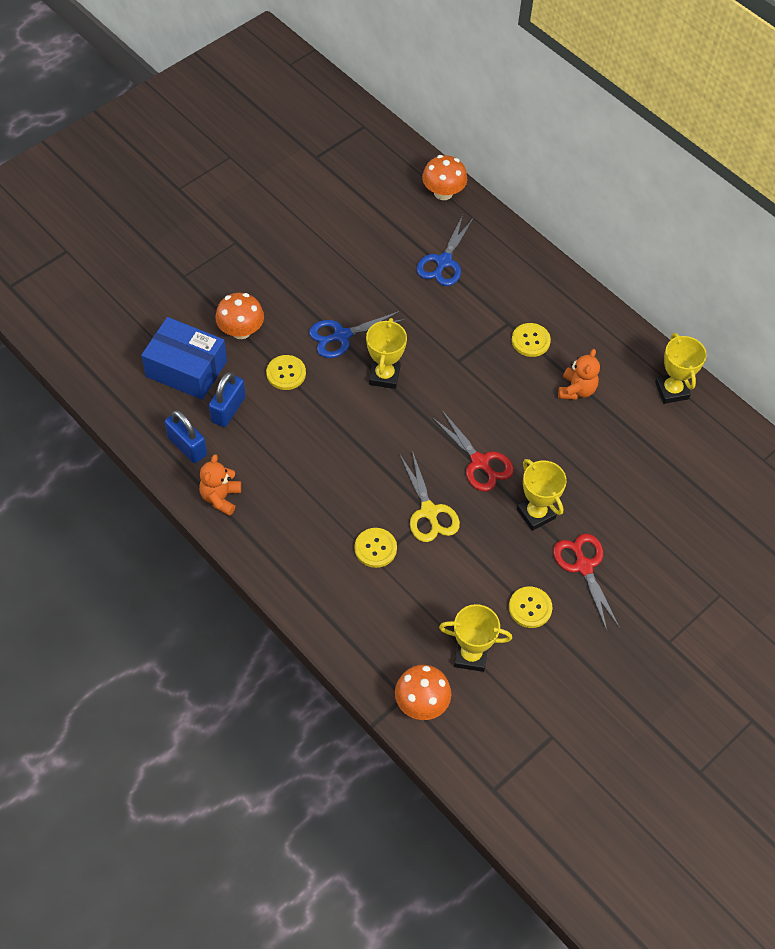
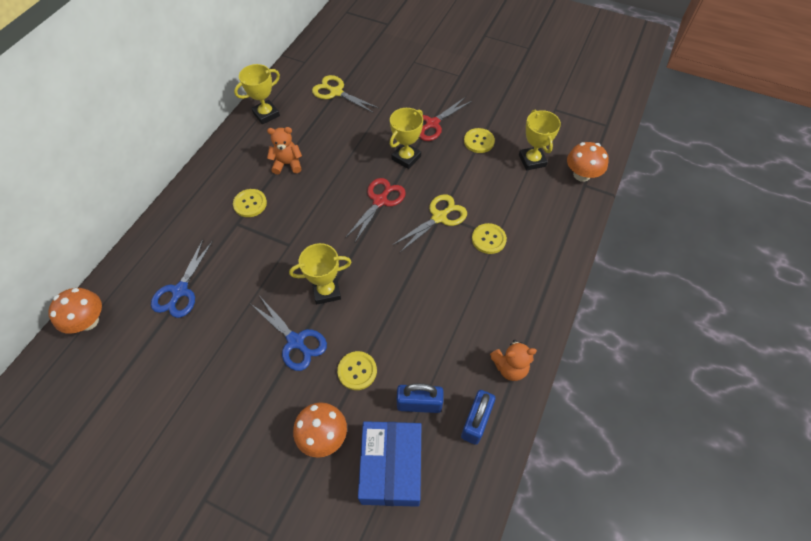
camera: 110 degrees left, 0 degrees up
blue scissors [417,215,473,286] -> blue scissors turned 105 degrees clockwise [151,240,213,318]
none -> yellow scissors [312,75,379,113]

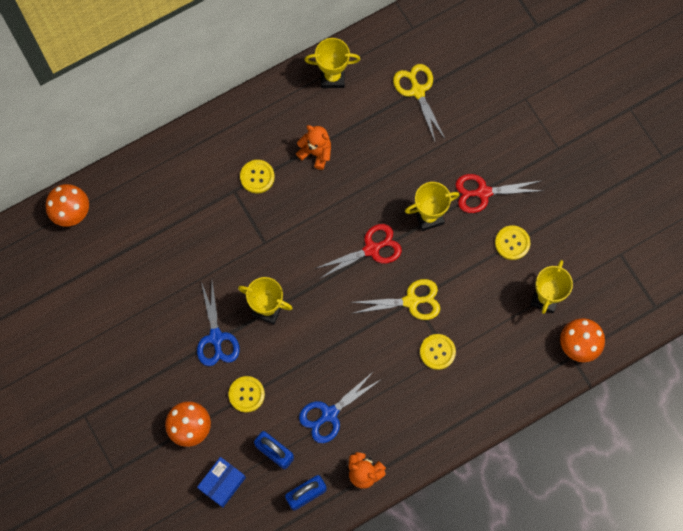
camera: 35 degrees right, 15 degrees up
blue scissors [151,240,213,318] -> blue scissors moved to [299,371,382,443]
blue box [358,421,421,507] -> blue box [197,457,246,508], size x0.63

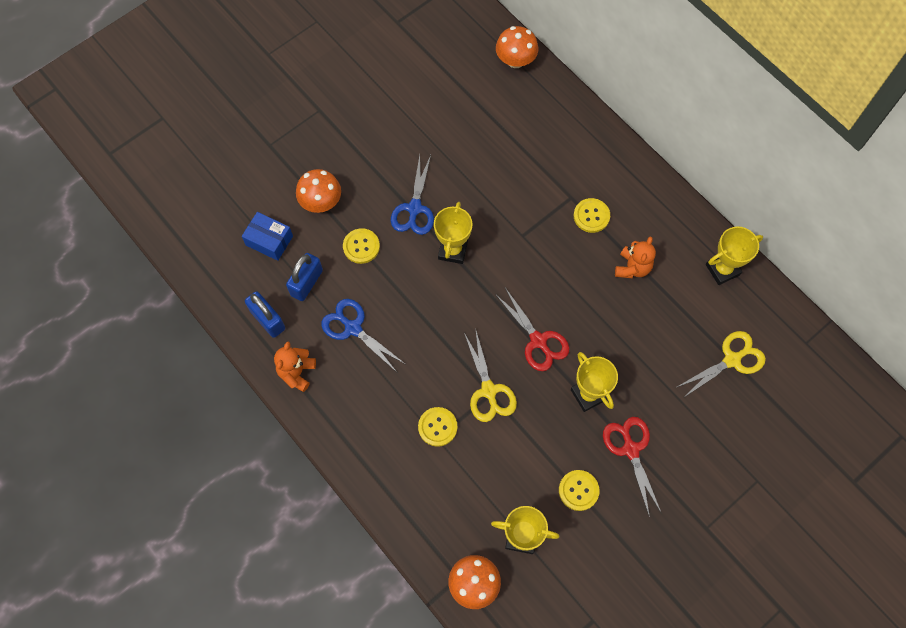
camera: 80 degrees right, 5 degrees down
blue scissors [197,281,240,366] -> blue scissors turned 60 degrees counterclockwise [391,155,434,235]
yellow trophy [304,38,360,88] -> yellow trophy turned 75 degrees clockwise [706,226,763,285]

